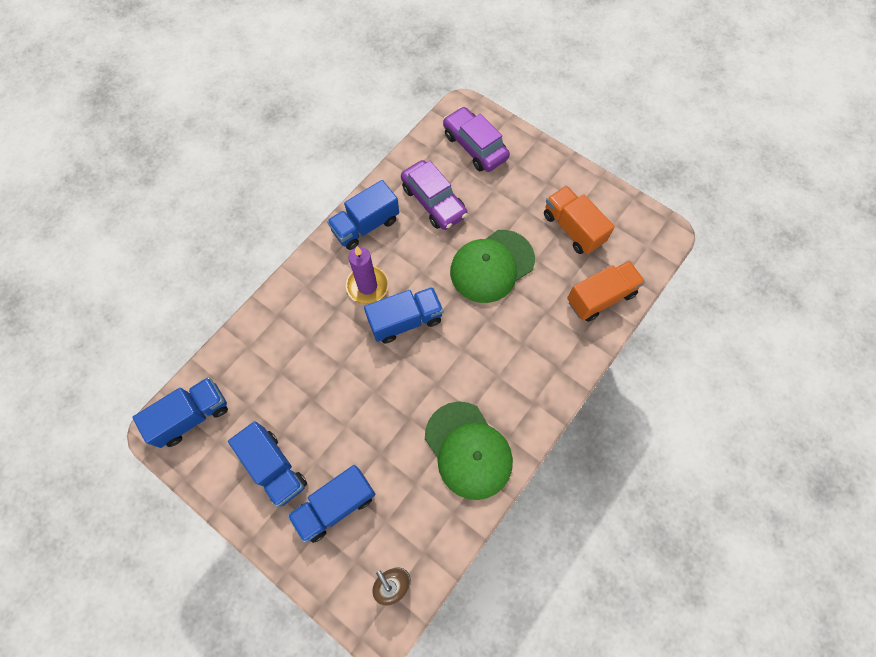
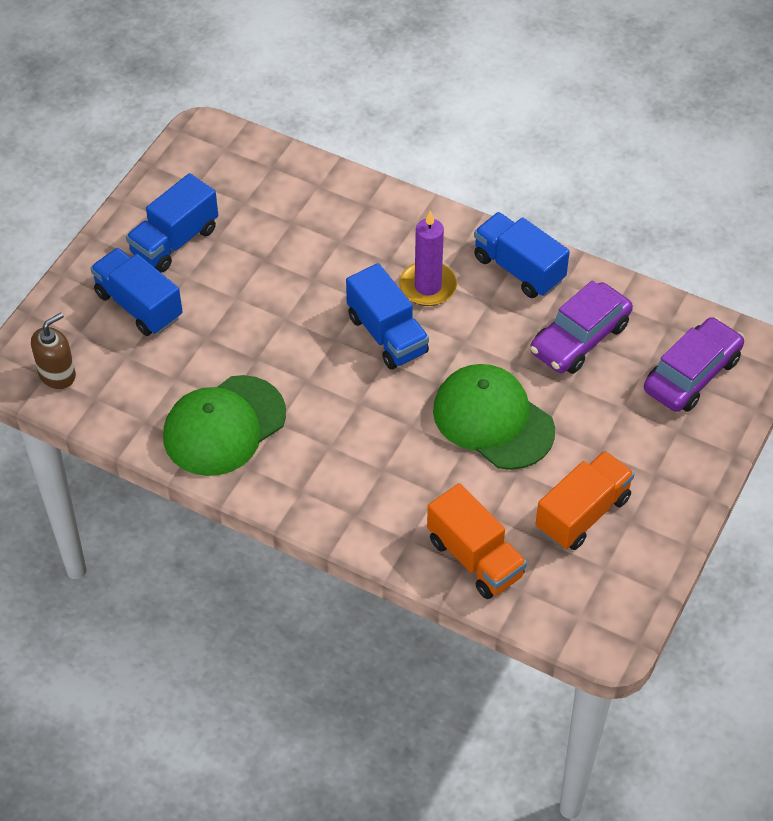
camera: 80 degrees right, 15 degrees down
blue truck [132,377,228,448] -> none

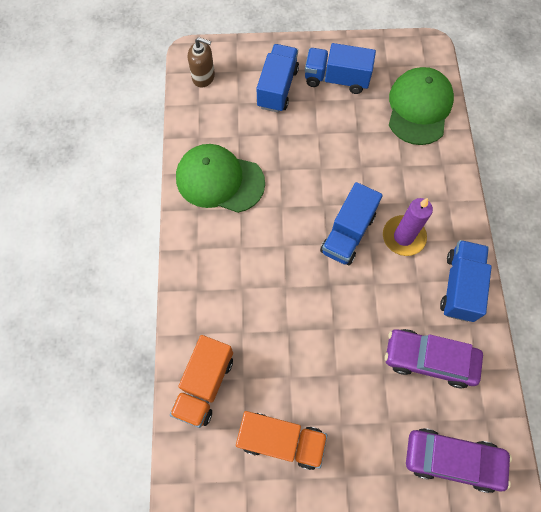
camera: 60 degrees right, 15 degrees up
green cap [433,364,555,470] -> green cap moved to [389,67,454,145]

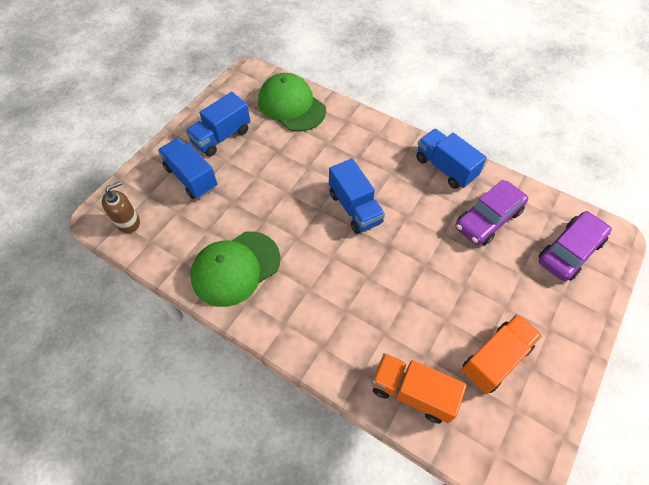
camera: 55 degrees left, 10 degrees down
orange truck [170,335,233,428] -> orange truck turned 150 degrees clockwise [372,353,467,424]
purple candle [383,198,433,256] -> none

